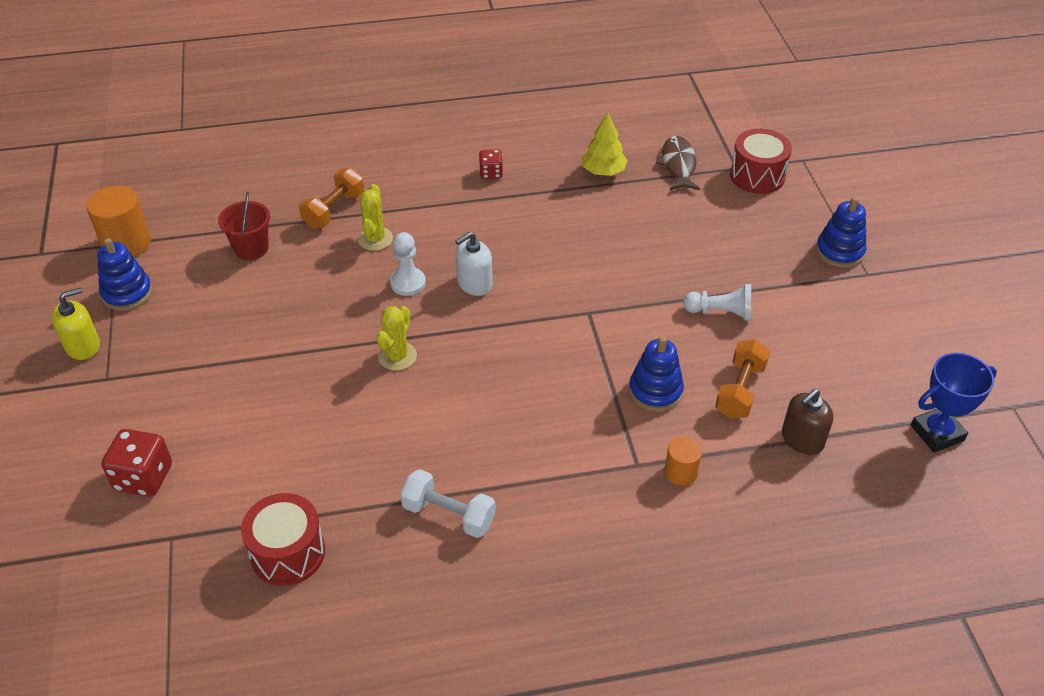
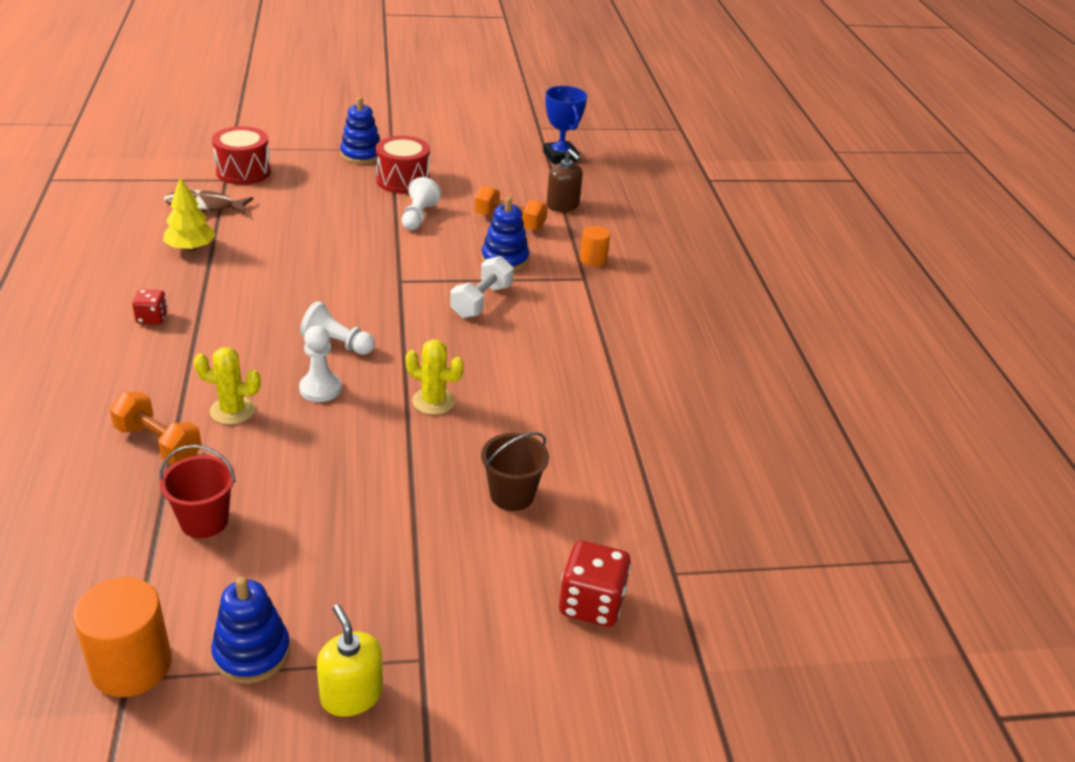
camera: 90 degrees left, 10 degrees down
red drum [241,493,325,586] -> red drum moved to [376,136,430,194]
white dumbbell [400,469,496,538] -> white dumbbell moved to [450,256,514,318]
white soap dispenser [455,232,493,296] -> white pawn [300,301,375,355]
none -> brown bucket [481,432,549,511]

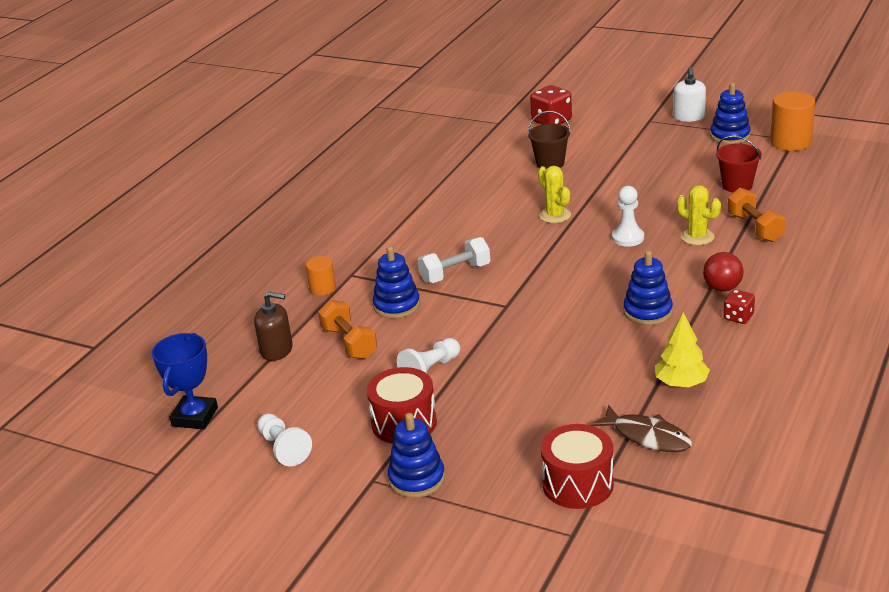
camera: 140 degrees left, 5 degrees down
white pawn [300,301,375,355] -> white pawn moved to [257,413,312,466]
yellow soap dispenser [317,604,383,717] -> white soap dispenser [673,67,706,122]
brown soap dispenser [546,149,583,212] -> brown soap dispenser turned 105 degrees clockwise [254,292,293,361]
none -> blue stacking toy [623,250,673,325]
none -> red ball [703,252,744,292]

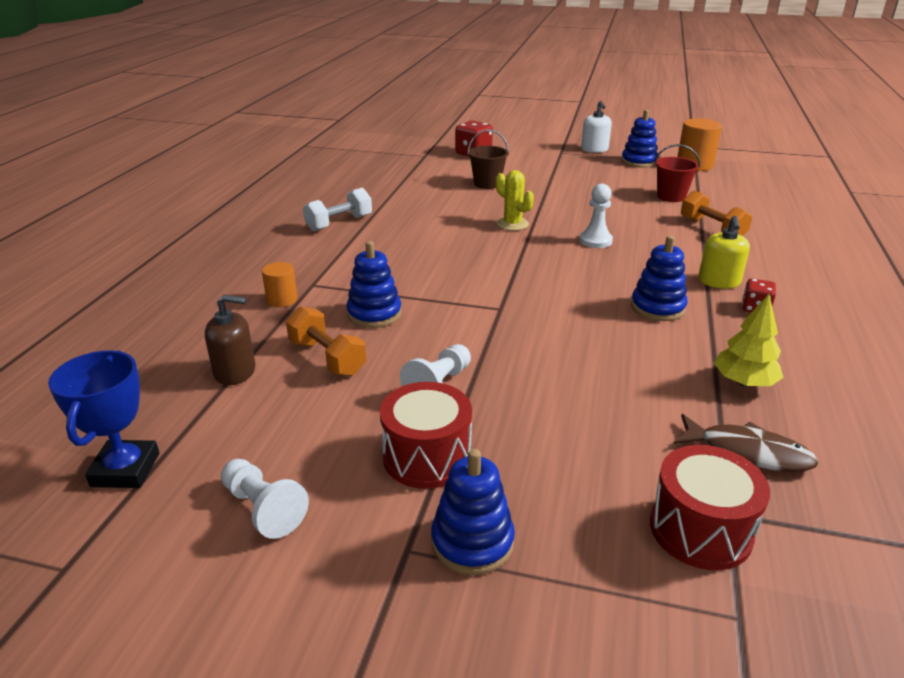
camera: 15 degrees left, 0 degrees up
white dumbbell [418,237,491,284] -> white dumbbell moved to [303,188,372,231]
yellow cactus [677,185,721,245] -> none
red ball [703,252,744,292] -> yellow soap dispenser [698,216,750,289]

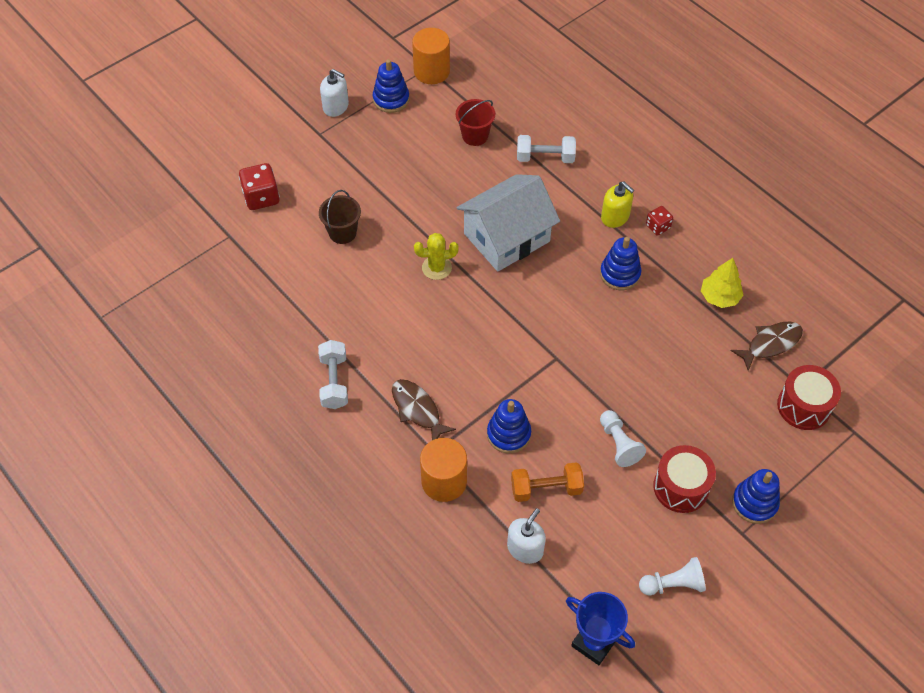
camera: 55 degrees left, 25 degrees up
brown soap dispenser [205,295,256,385] -> white soap dispenser [507,508,546,564]
orange cylinder [262,262,298,307] -> orange cylinder [420,438,467,502], size x1.74
white pawn [579,184,613,248] -> white house [457,174,560,272]
orange dumbbell [681,190,752,236] -> white dumbbell [517,135,576,163]
none -> brown fish [392,379,456,440]

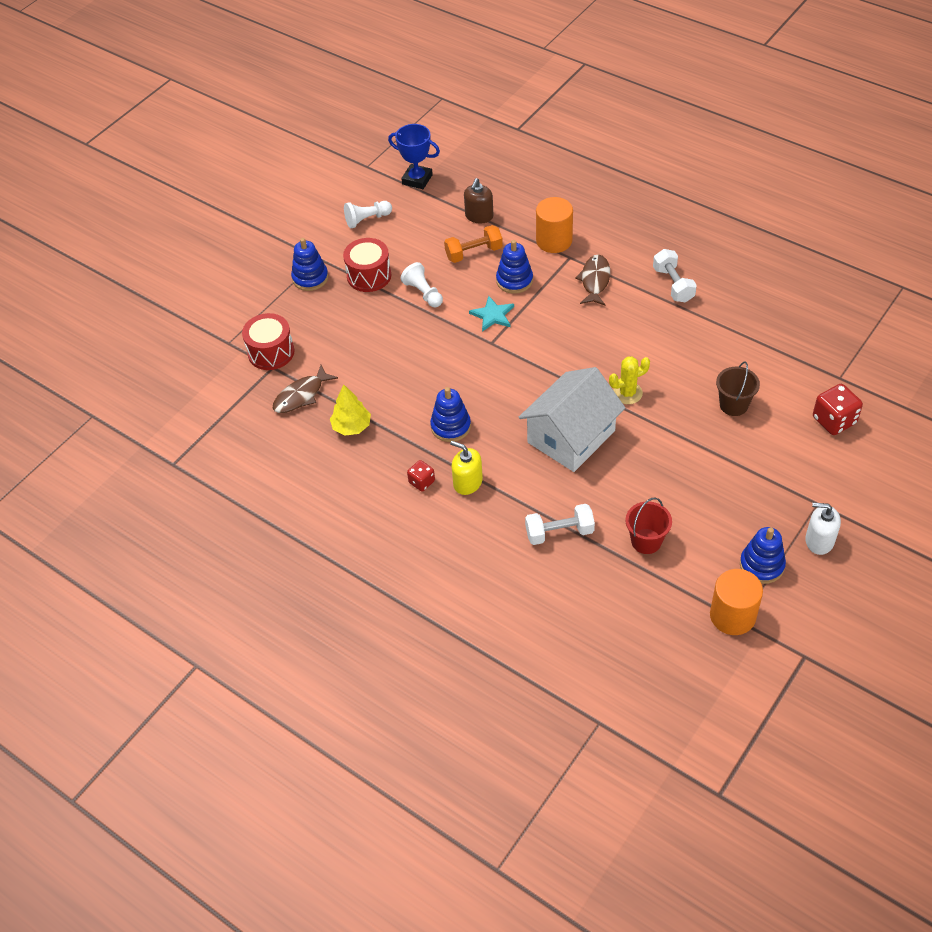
camera: 170 degrees right, 5 degrees down
brown fish [392,379,456,440] -> brown fish turned 120 degrees counterclockwise [575,254,610,305]
white soap dispenser [507,508,546,564] -> brown soap dispenser [464,178,494,223]
none -> turquoise star [469,296,514,332]

